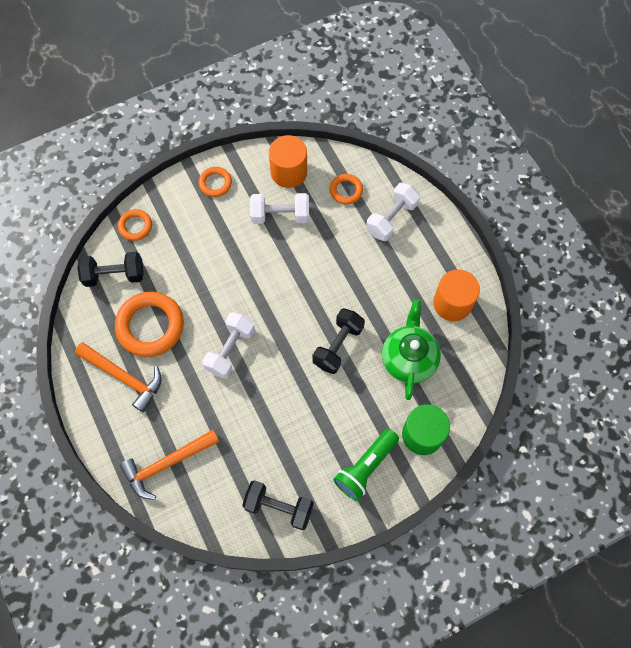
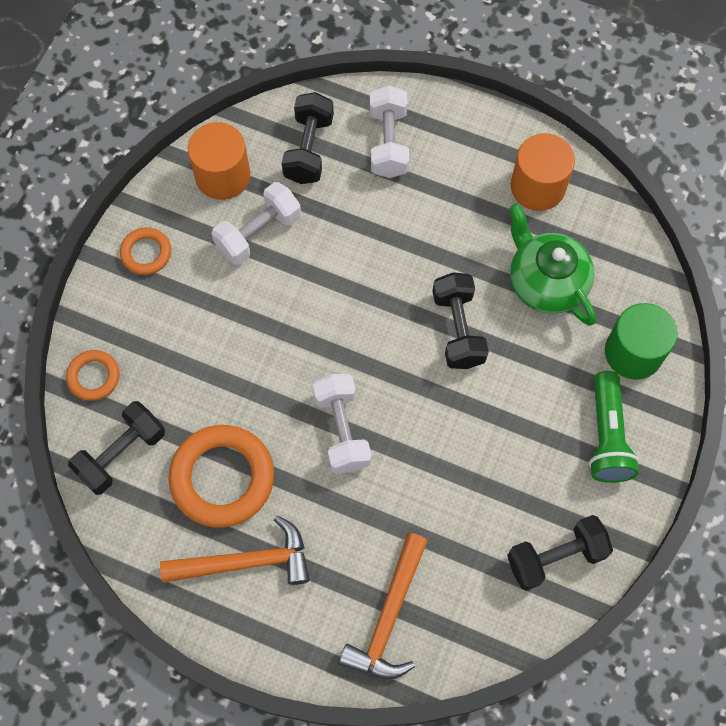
camera: 40 degrees left, 0 degrees up
orange ring [330,174,363,204] -> black dumbbell [282,92,334,184]

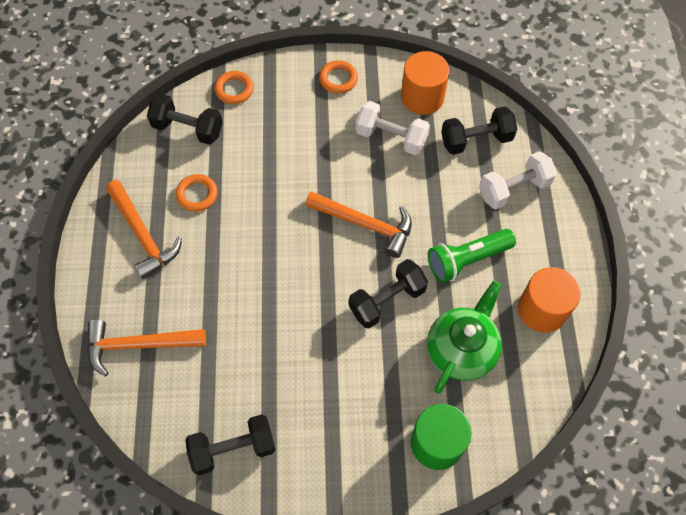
camera: 65 degrees right, 5 degrees down
orange ring [168,425,274,528] -> orange ring [176,174,218,212], size x0.52
white dumbbell [313,374,372,473] -> none
black dumbbell [507,515,613,591] -> black dumbbell turned 60 degrees counterclockwise [185,414,275,475]
green flashlight [589,371,640,483] -> green flashlight moved to [428,229,516,283]
none -> orange hammer [305,191,412,258]

